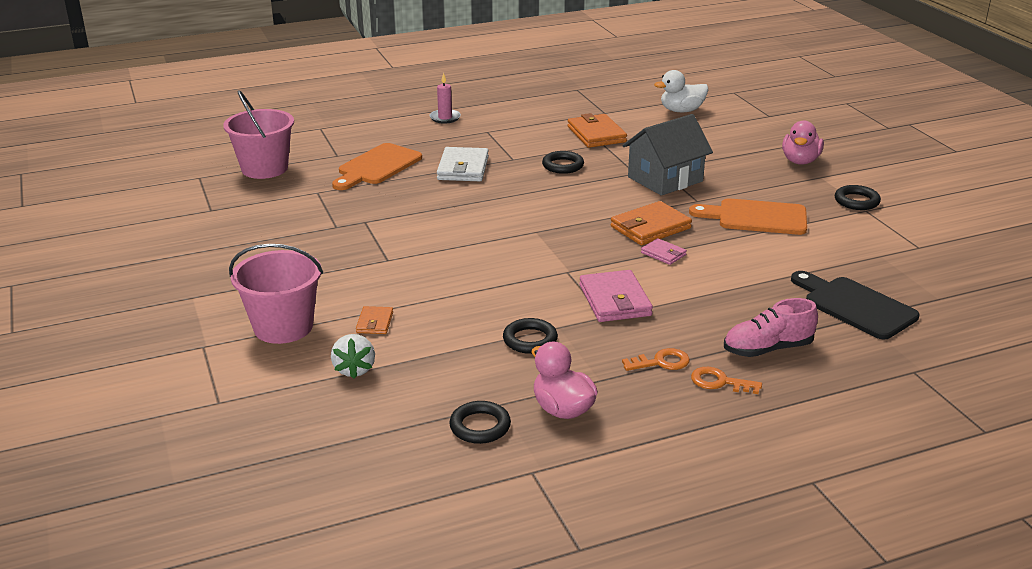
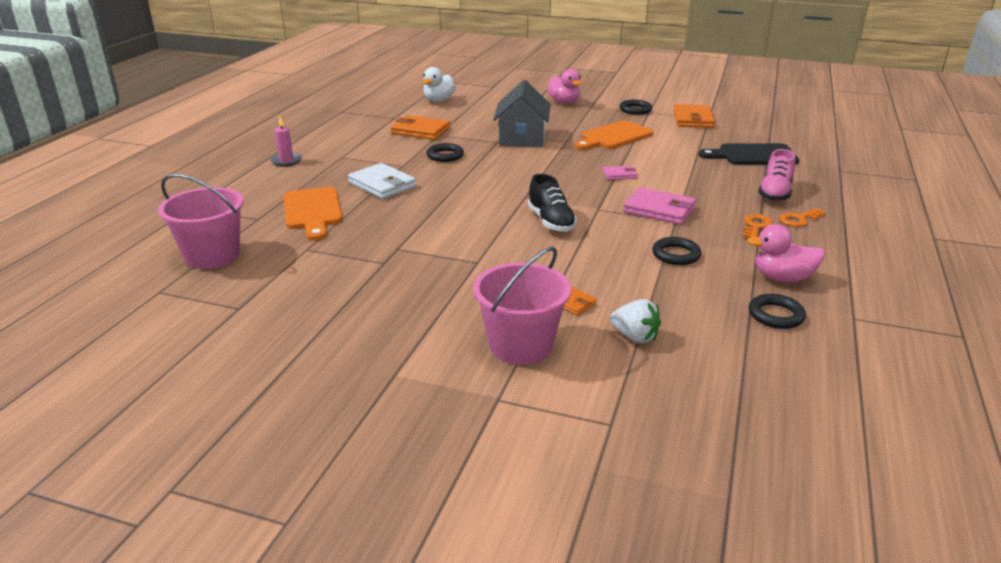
camera: 50 degrees left, 0 degrees up
orange wallet [611,201,692,245] -> orange wallet moved to [673,104,715,128]
none -> black shoe [528,174,577,232]

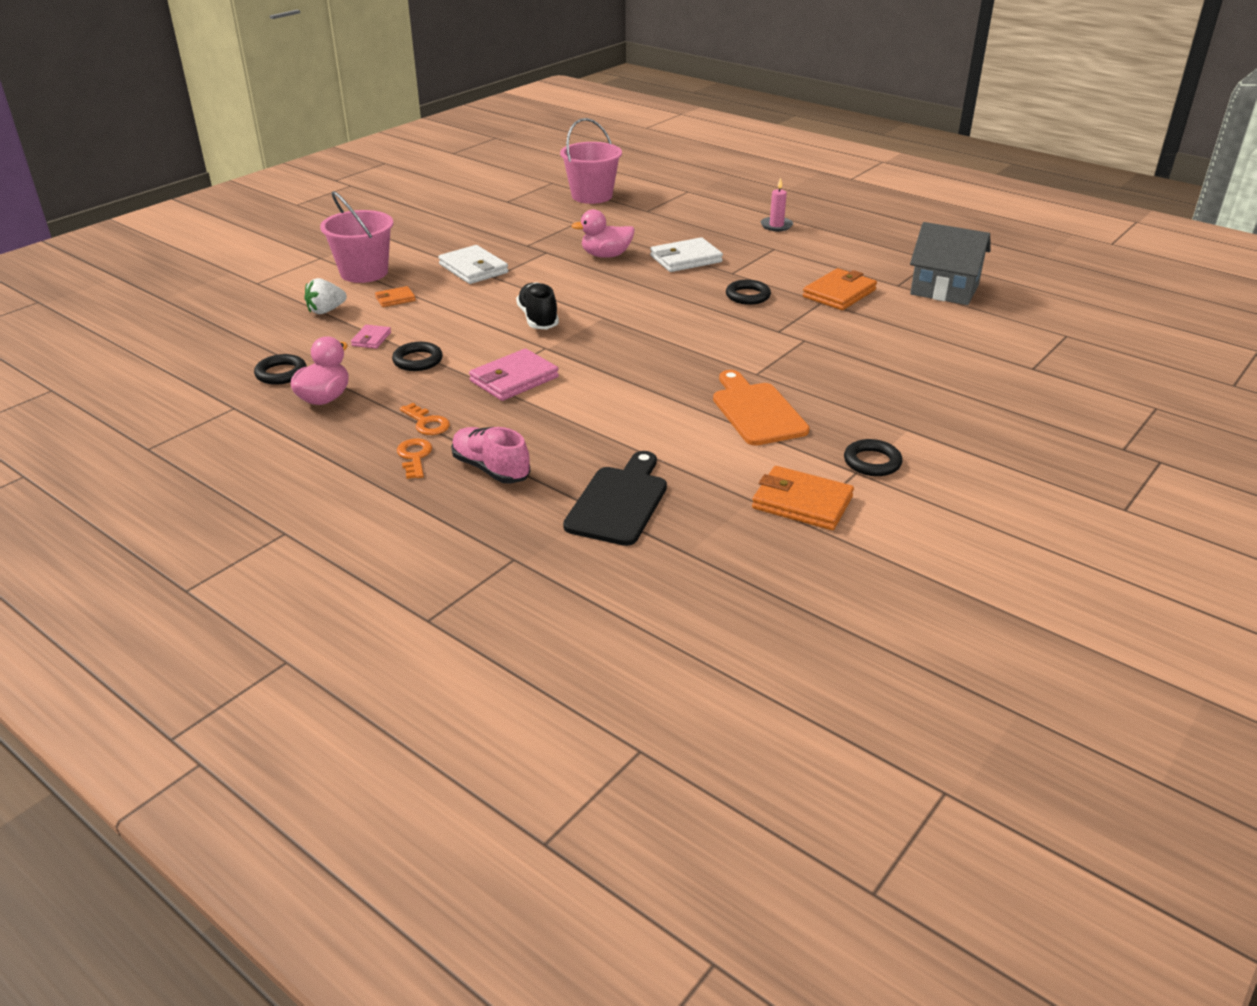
camera: 110 degrees right, 5 degrees up
orange cutting board [283,187,343,241] -> none
white duck [423,67,456,102] -> none
grey house [493,80,551,147] -> grey house moved to [910,222,991,305]
black shoe [528,174,577,232] -> black shoe turned 75 degrees clockwise [516,282,559,329]
pink duck [547,68,582,104] -> pink duck moved to [571,209,635,258]
pink wallet [603,166,637,180] -> pink wallet moved to [351,325,391,349]
none -> white wallet [438,245,508,284]

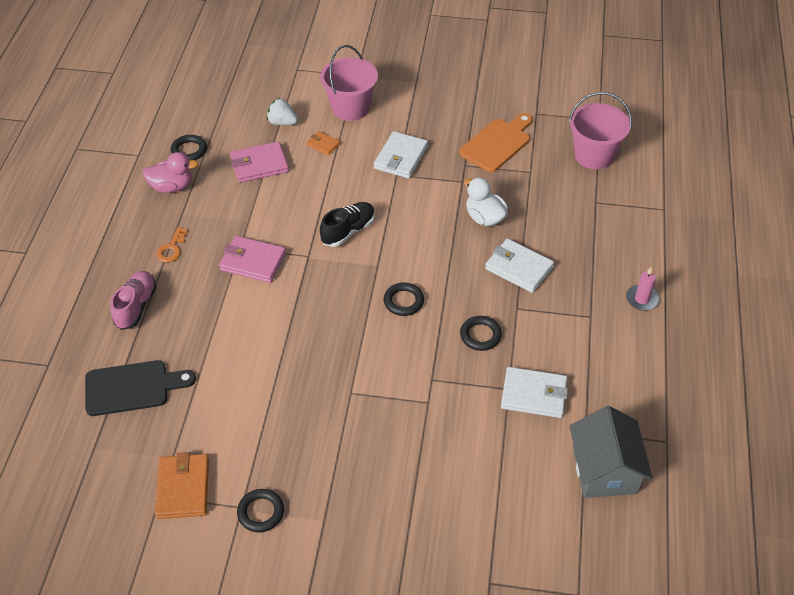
camera: 60 degrees right, 15 degrees up
pink wallet [351,325,391,349] -> pink wallet [230,142,289,183], size x1.86
black ring [392,342,443,371] -> black ring moved to [384,283,424,316]
orange key [397,438,432,479] -> none
pink duck [571,209,635,258] -> white duck [464,178,508,226]
orange cutting board [713,370,810,446] -> orange cutting board moved to [459,113,532,172]
orange wallet [803,268,877,310] -> white wallet [501,367,568,418]

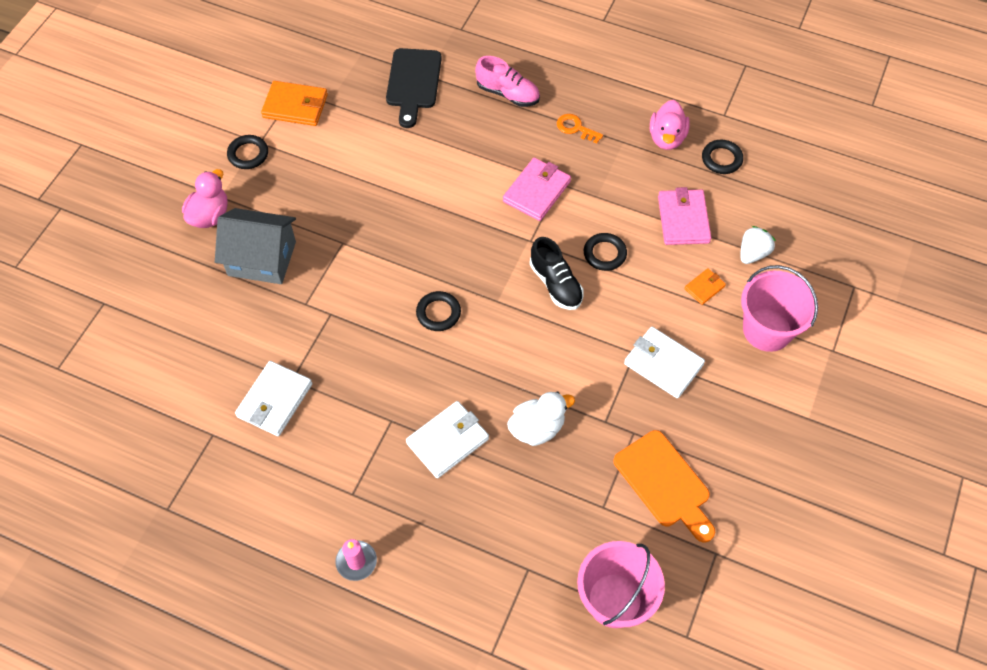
camera: 105 degrees right, 10 degrees up
black ring [460,316,502,351] -> black ring moved to [584,233,627,271]
grey house [569,406,653,498] -> grey house moved to [215,208,296,284]
none -> pink duck [182,169,228,228]

